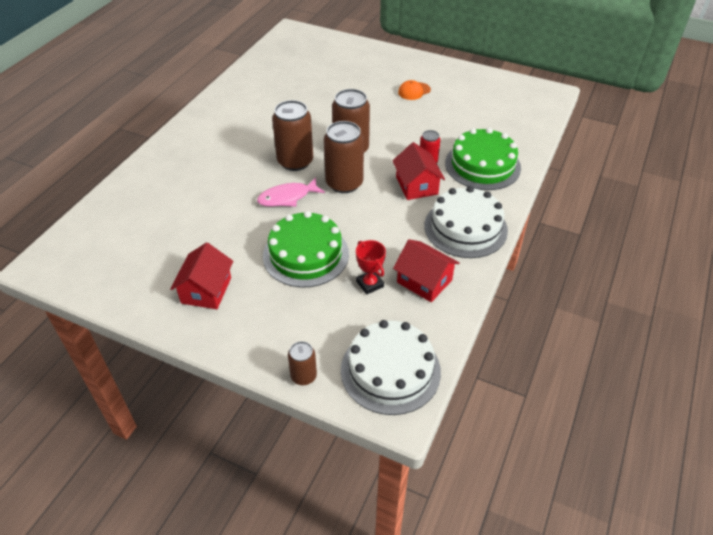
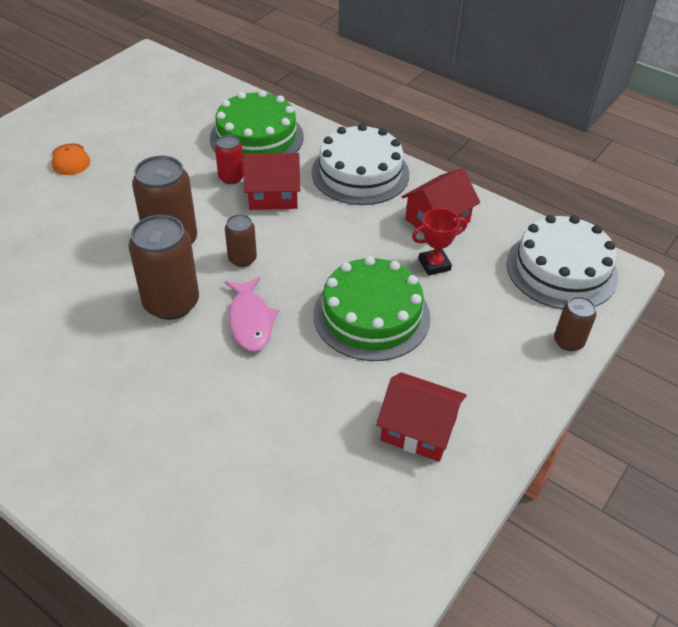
camera: 80 degrees left, 0 degrees up
brown can [324,121,364,193] -> brown can [225,214,257,267], size x0.54

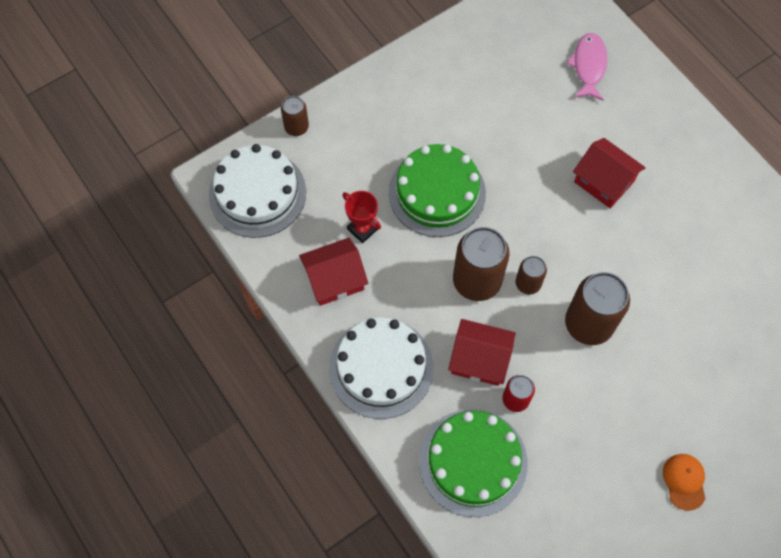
camera: 160 degrees left, 20 degrees up
brown can [129,215,199,320] -> brown can moved to [453,227,510,301]
pink fish [225,277,279,351] -> pink fish moved to [567,33,607,100]
red house [376,372,467,462] -> red house moved to [573,138,646,208]
red trophy [412,208,467,276] -> red trophy turned 45 degrees clockwise [342,191,381,243]

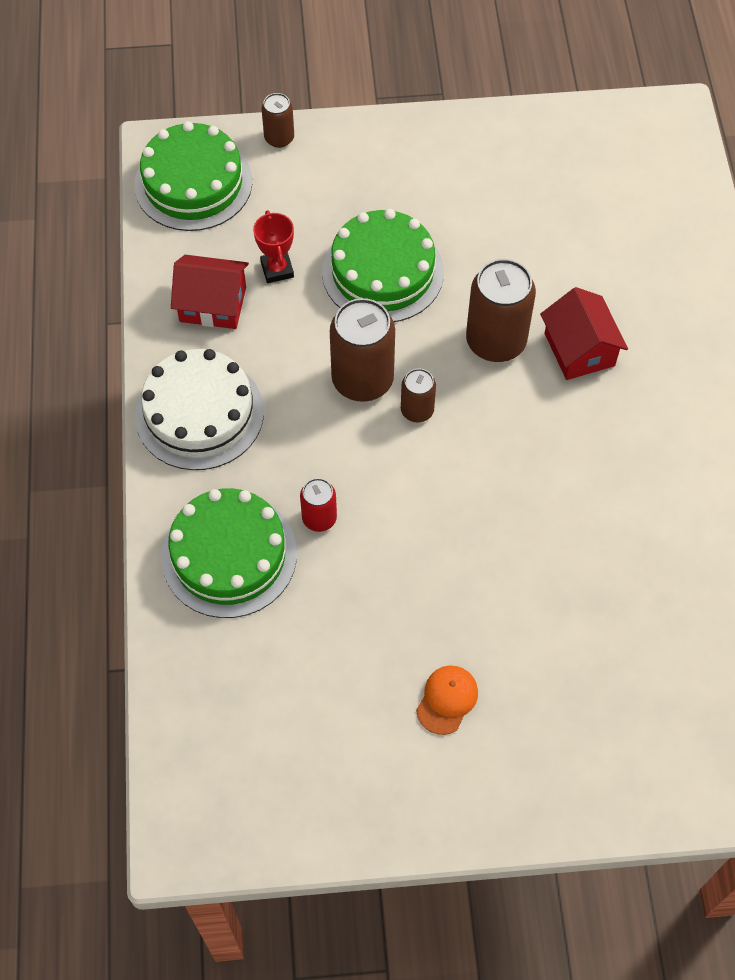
camera: 30 degrees right, 5 degrees down
white cake [209,144,306,238] -> green cake [134,121,252,231]
red house [448,319,515,386] -> none
brown can [565,272,630,345] -> brown can moved to [466,259,536,362]
pink fish [567,33,607,100] -> none

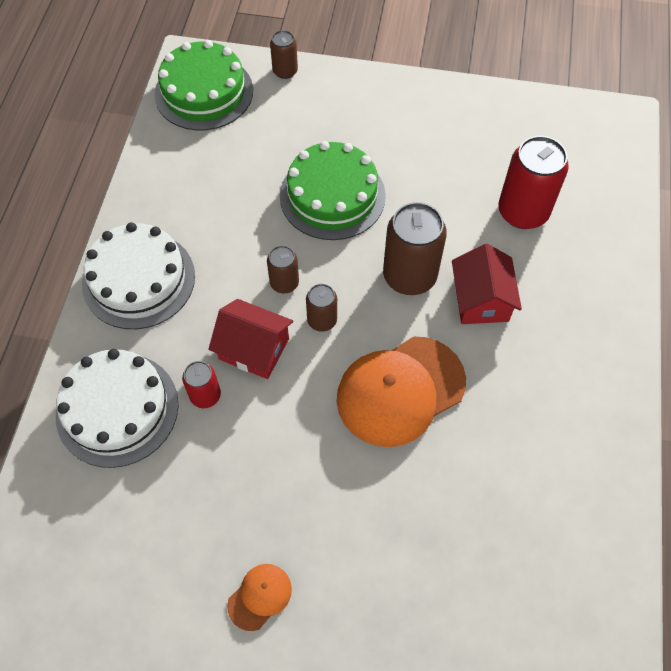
camera: 15 degrees right, 0 degrees up
green cake [161,488,297,618] -> white cake [56,349,178,468]
red house [171,255,249,329] -> red house moved to [208,299,293,379]
red trophy [253,210,294,283] -> none
brown can [330,298,395,402] -> brown can [267,245,299,293], size x0.54
none -> orange cap [337,337,466,447]
none -> red can [498,136,569,229]

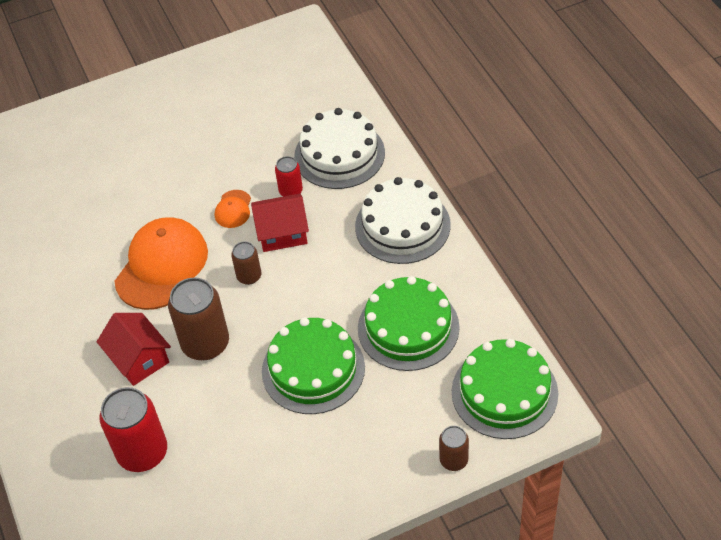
camera: 150 degrees right, 10 degrees down
orange cap [227,564,292,631] -> orange cap moved to [215,190,251,228]
brown can [267,245,299,293] -> none
none -> green cake [358,276,460,371]

